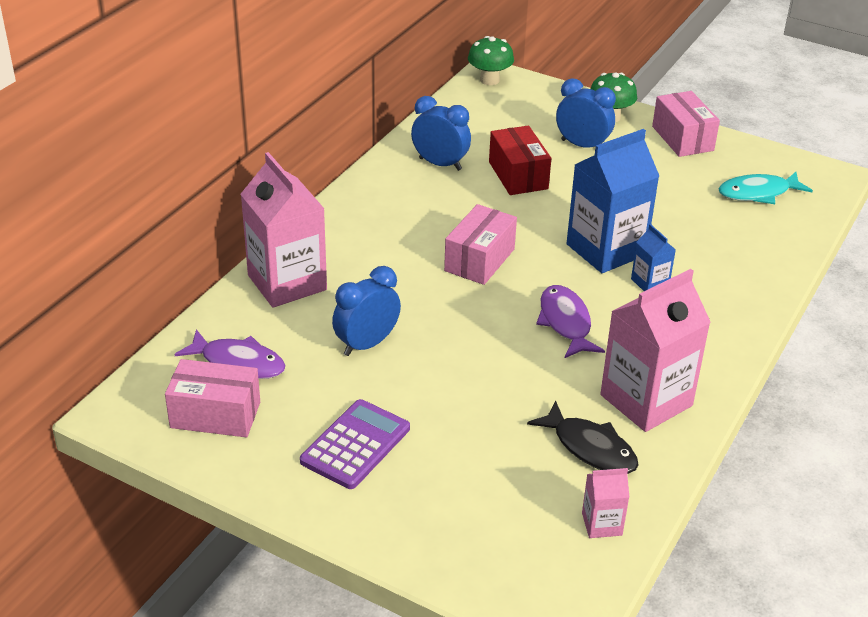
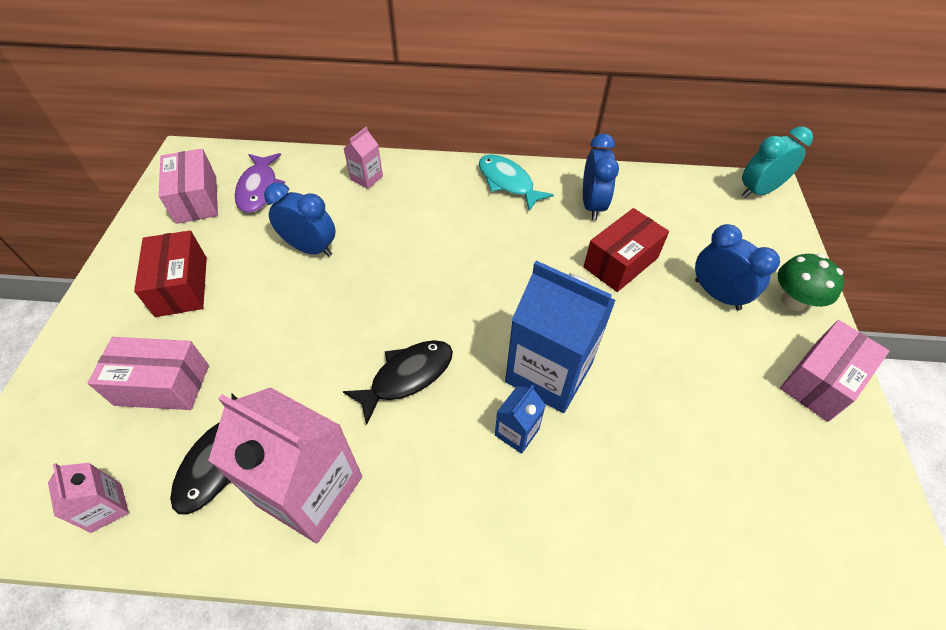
camera: 65 degrees right, 15 degrees up
pink carton [241,152,327,308] -> pink carton [344,127,383,189], size x0.47
purple calculator [300,399,410,489] -> red box [134,230,207,317]
pink box [444,204,517,285] -> pink box moved to [88,337,209,410]
green mushroom [468,36,514,85] -> turquoise clock [742,126,813,198]
purple fish [536,285,605,358] -> black fish [343,340,453,425]
blue clock [556,78,616,148] -> blue clock turned 45 degrees counterclockwise [695,224,780,310]
turquoise fish [718,172,813,204] -> turquoise fish moved to [479,154,554,211]

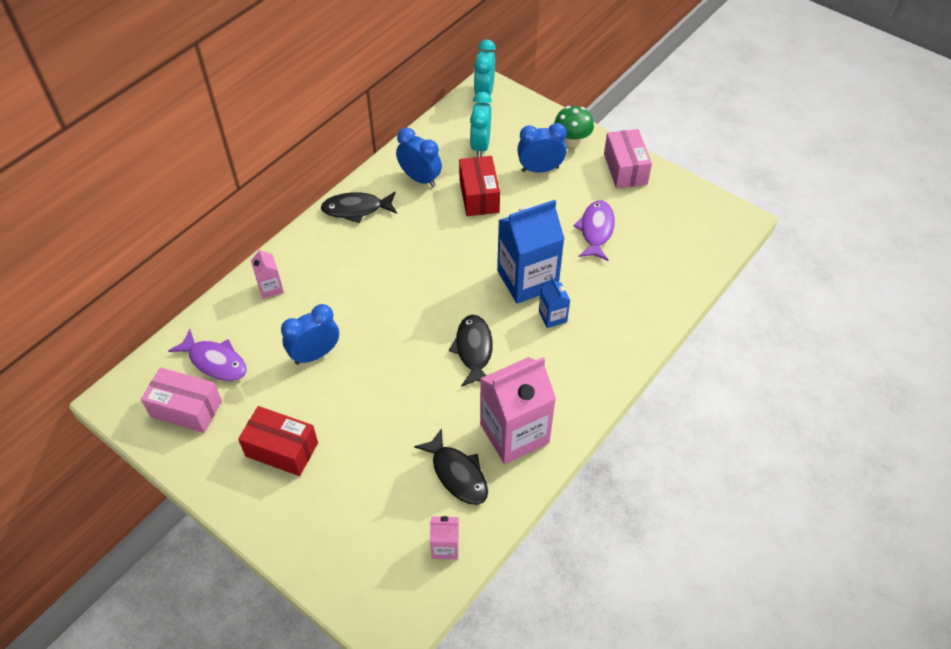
camera: 55 degrees left, 0 degrees up
pink box [88,337,209,410] -> none
turquoise fish [479,154,554,211] -> black fish [321,192,397,223]
none -> turquoise clock [470,92,492,157]
none -> purple fish [573,200,615,261]

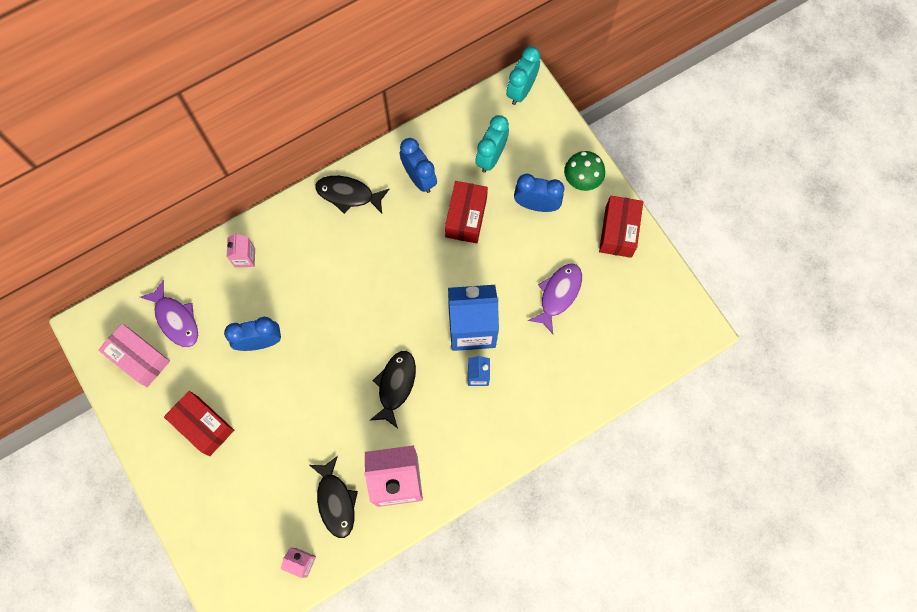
camera: 20 degrees right, 20 degrees up
pink box [604,129,652,188] -> red box [599,196,643,258]

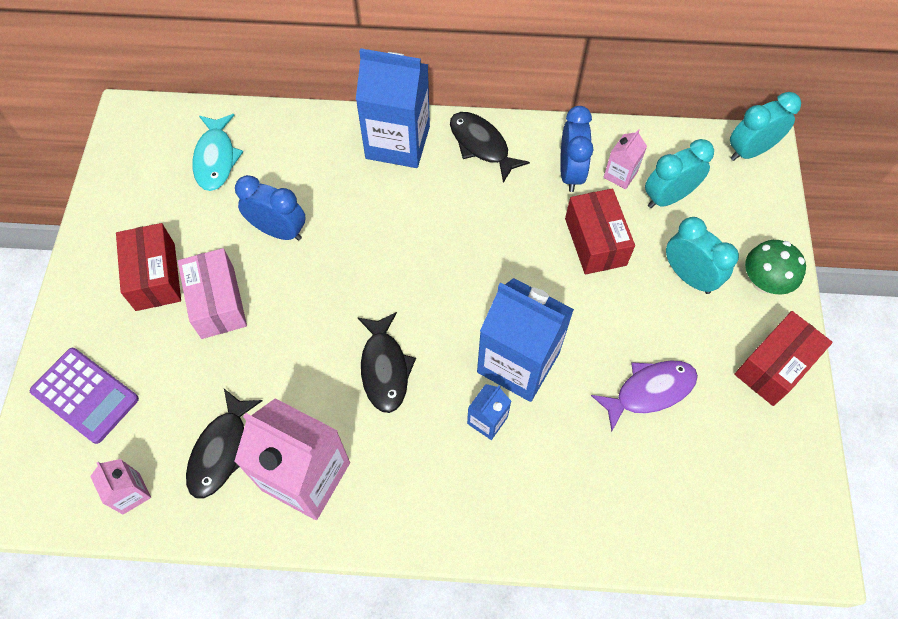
camera: 35 degrees right, 10 degrees down
pink box [98,323,170,387] -> pink box moved to [178,248,247,339]
purple fish [140,280,198,347] -> turquoise fish [192,114,243,191]
pink carton [227,232,255,267] -> pink carton moved to [603,129,647,189]
black fish [370,351,416,428] -> black fish turned 120 degrees clockwise [357,312,416,413]
red box [445,181,488,243] -> red box turned 60 degrees counterclockwise [565,188,635,275]
blue clock [514,174,564,212] -> turquoise clock [666,217,739,294]
none -> purple calculator [30,348,139,444]
none -> blue carton [356,48,430,168]

